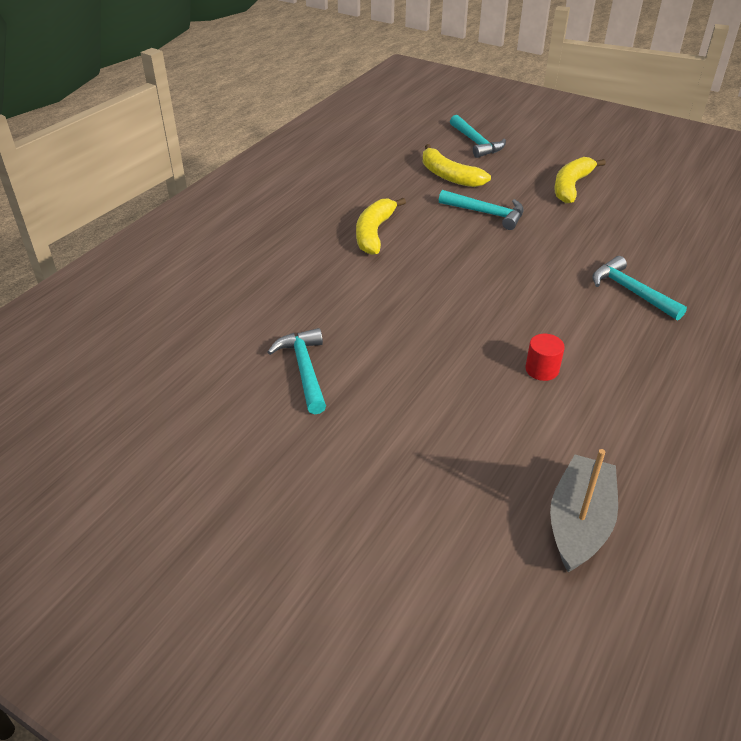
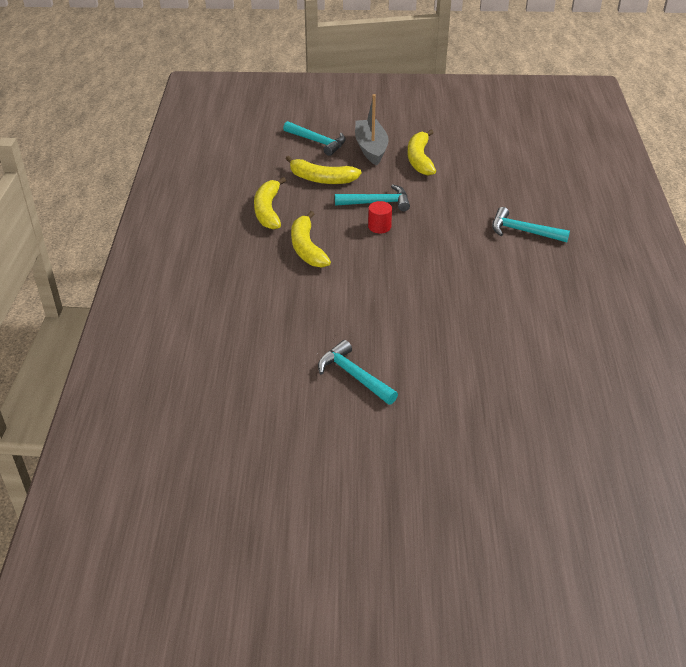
camera: 30 degrees left, 0 degrees up
red cylinder [525,334,565,381] -> red cylinder moved to [368,201,392,233]
grey boat [550,449,618,573] -> grey boat moved to [355,94,389,165]
none -> yellow banana [254,177,286,230]

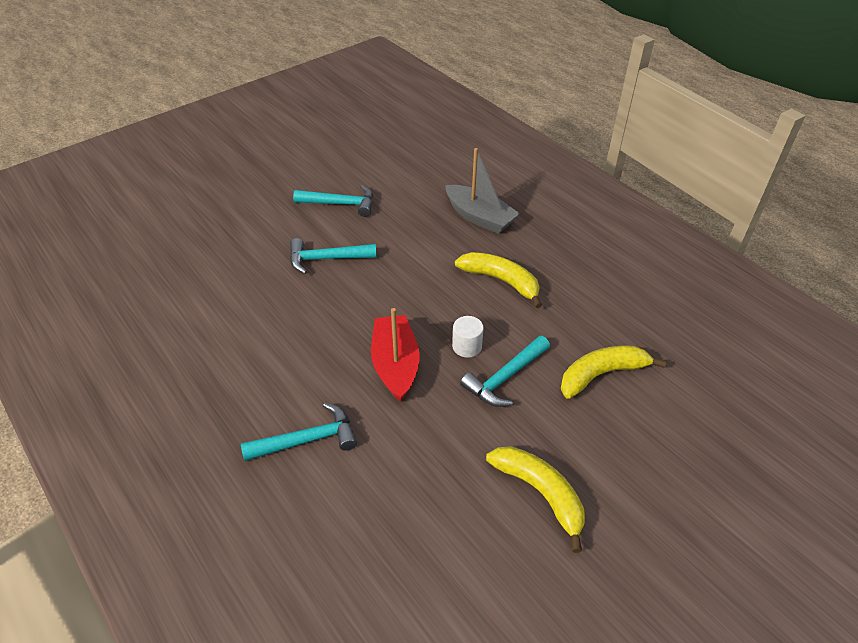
camera: 140 degrees right, 5 degrees up
yellow banana [254,177,286,230] -> none
turquoise hammer [283,121,346,156] -> turquoise hammer moved to [290,238,377,274]
grey boat [355,94,389,165] -> grey boat moved to [445,148,520,234]
red cylinder [368,201,392,233] -> white cylinder [452,316,484,358]
none -> red boat [371,308,419,402]

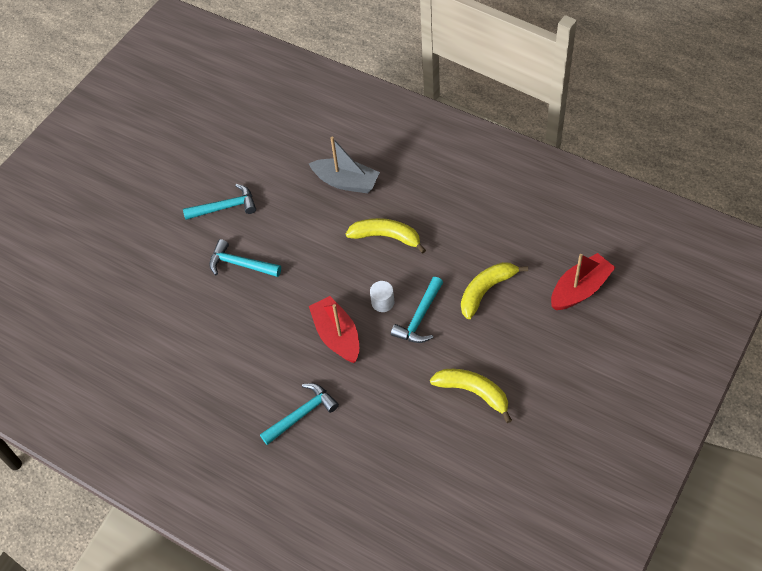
camera: 15 degrees left, 10 degrees up
turquoise hammer [290,238,377,274] -> turquoise hammer turned 45 degrees clockwise [209,239,281,277]
none -> red boat [551,253,616,310]

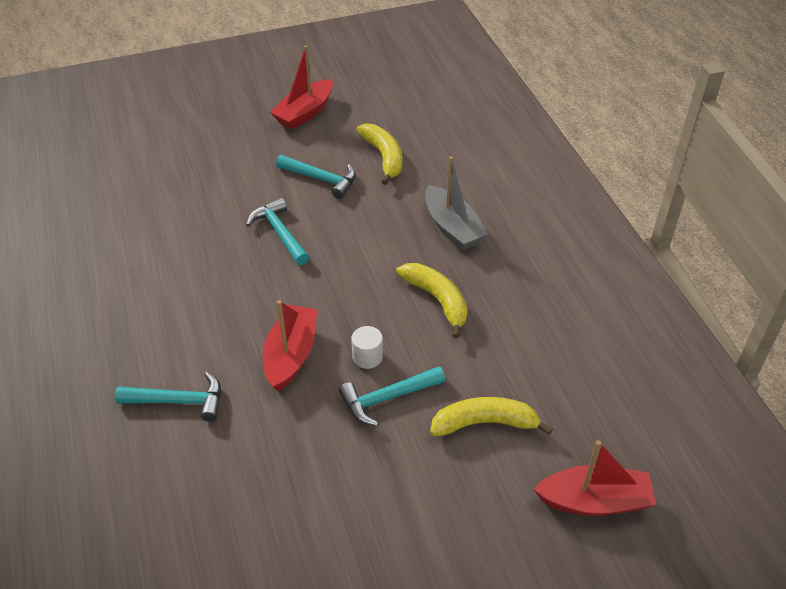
camera: 35 degrees right, 10 degrees down
yellow banana [430,369,512,423] -> yellow banana moved to [356,123,402,185]
none -> red boat [270,45,333,130]

